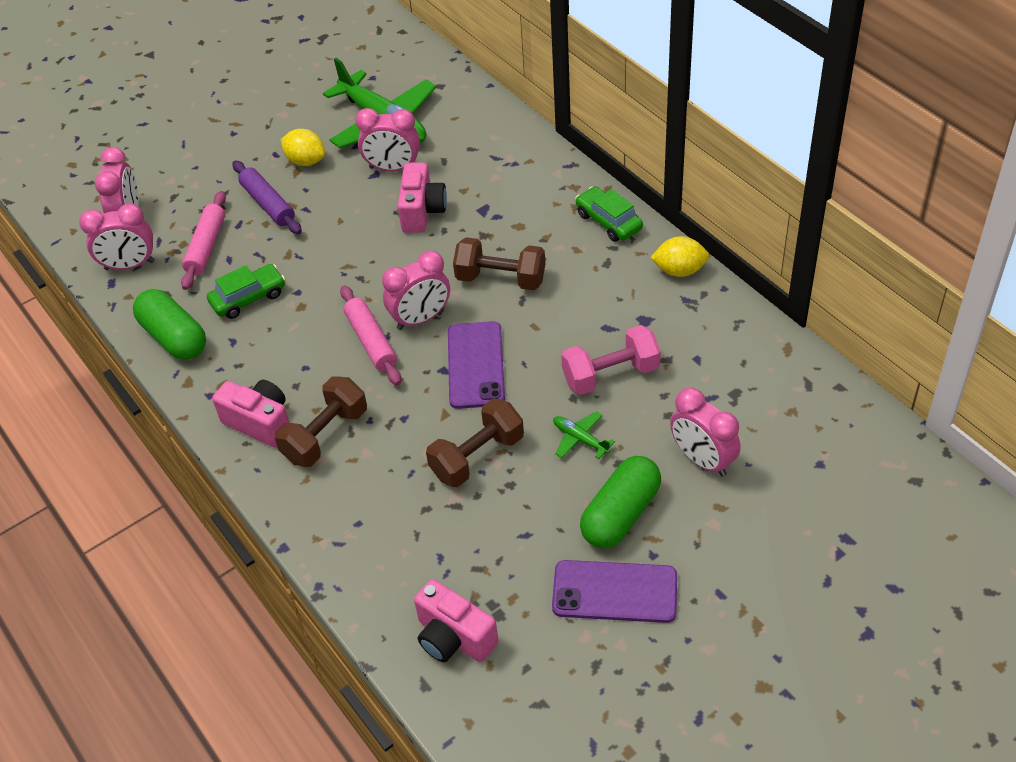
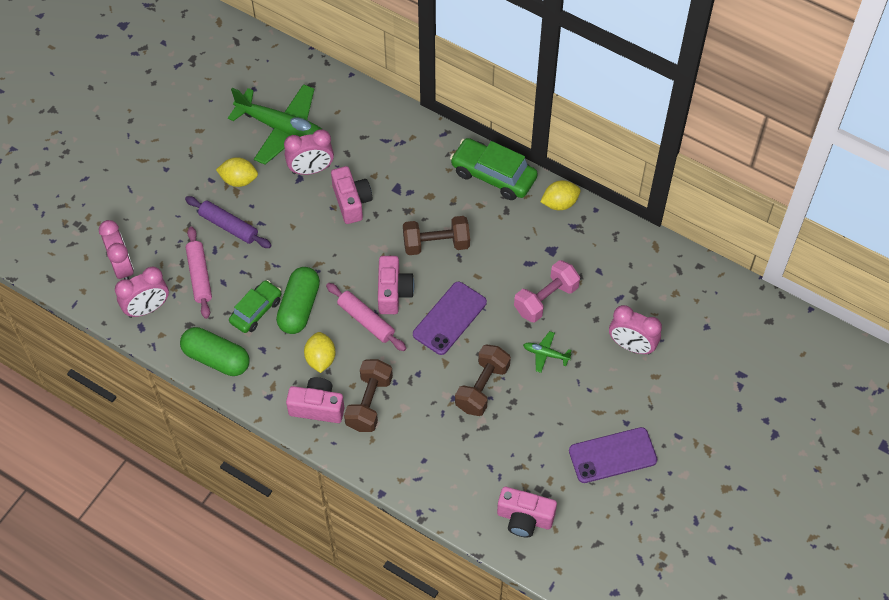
camera: 25 degrees left, 10 degrees up
pink clock [382,251,450,330] -> pink camera [378,256,414,314]
purple phone [448,321,505,409] -> purple phone turned 60 degrees clockwise [413,282,487,355]
green car [575,186,643,242] -> green car [450,138,538,200], size x1.52
green capsule [580,456,661,548] -> green capsule moved to [276,267,320,334]
none -> yellow lemon [304,332,336,373]

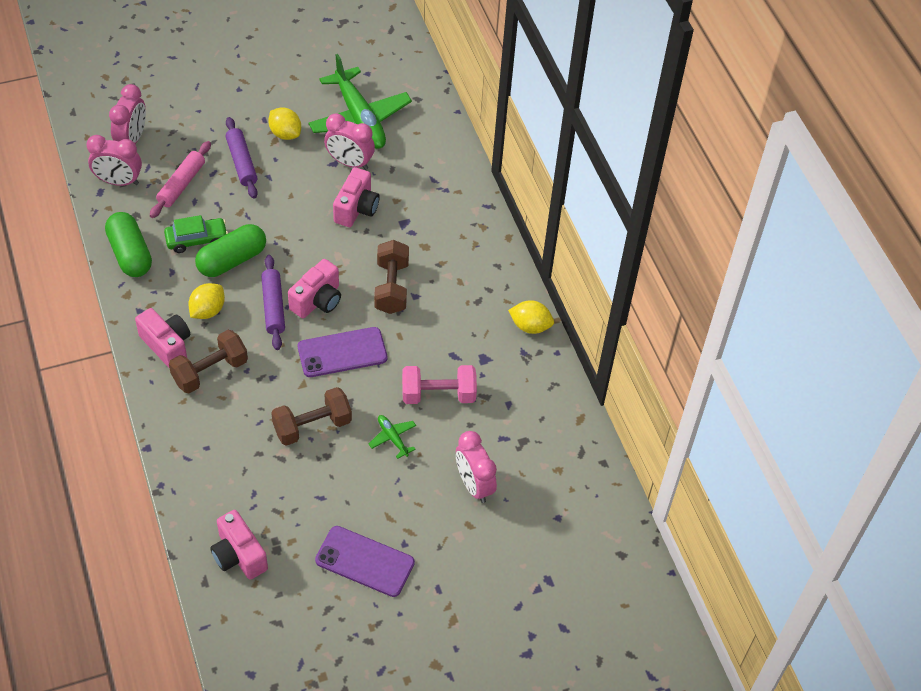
camera: 35 degrees right, 5 degrees down
pink rolling pin [326,283,406,351] -> purple rolling pin [261,255,285,350]
brown dumbbell [403,216,470,255] -> brown dumbbell turned 60 degrees clockwise [374,240,409,314]
green car [450,138,538,200] -> none

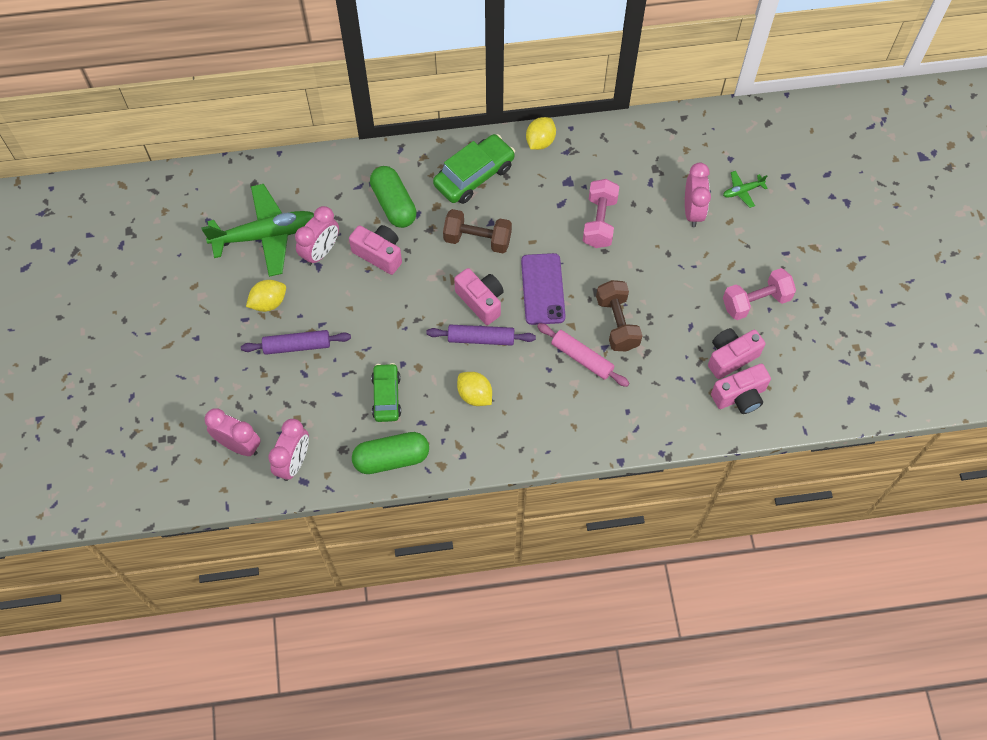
camera: 75 degrees left, 10 degrees up
pink camera [135,308,190,369] -> pink camera moved to [708,328,765,379]
pink rolling pin [150,141,211,218] -> pink rolling pin moved to [537,323,629,387]
brown dumbbell [169,330,248,393] -> none
green capsule [195,224,266,277] -> green capsule moved to [370,166,416,228]
purple phone [315,526,415,597] -> pink dumbbell [723,268,796,320]
green plane [369,415,416,459] -> green plane moved to [723,171,768,208]
pink clock [456,431,497,503] -> pink clock turned 75 degrees counterclockwise [685,163,711,227]
none -> green car [433,134,515,204]

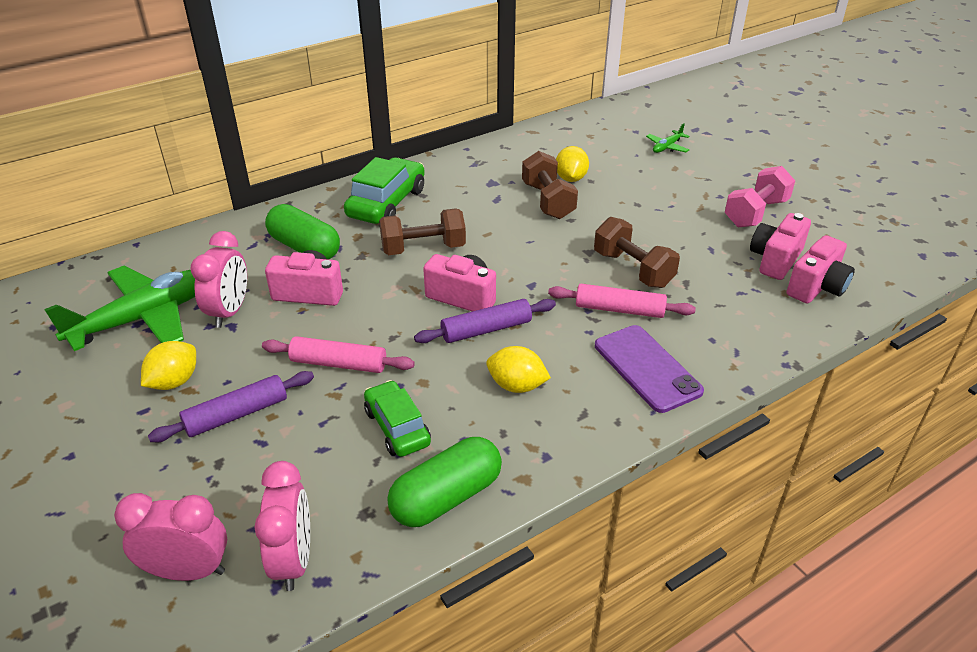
camera: 25 degrees left, 25 degrees down
purple phone [521,253,566,325] -> purple phone moved to [595,325,704,413]
yellow lemon [526,117,556,150] -> yellow lemon moved to [556,146,589,182]
pink dumbbell [583,179,619,248] -> brown dumbbell [522,151,578,219]
pink clock [685,163,711,227] -> none
none -> pink rolling pin [262,336,415,373]

